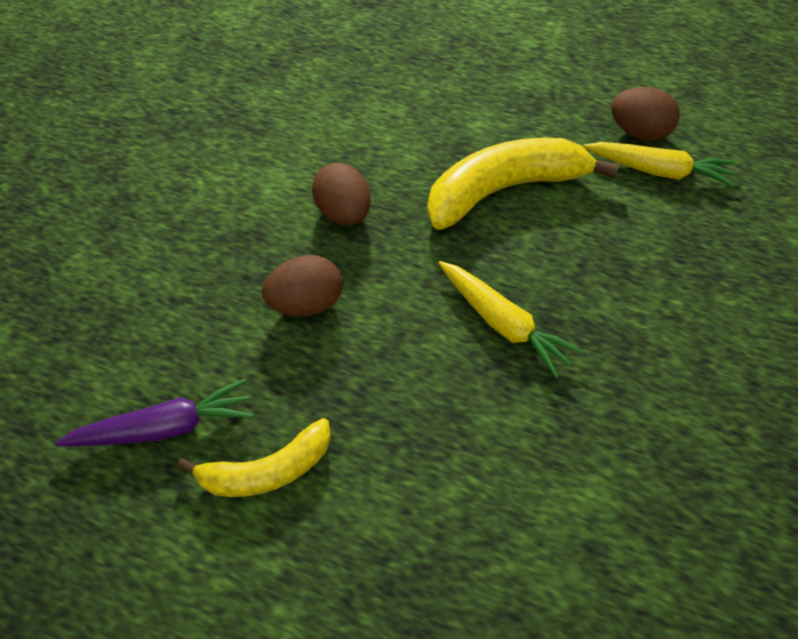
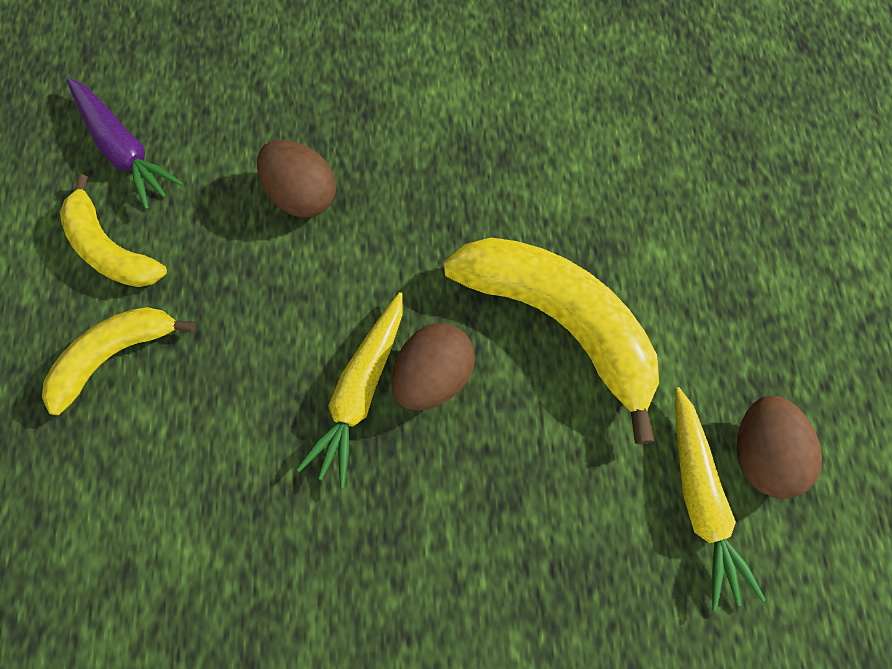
camera: 65 degrees right, 15 degrees up
brown egg [312,163,371,225] -> brown egg moved to [392,323,475,411]
none -> yellow banana [42,307,195,415]

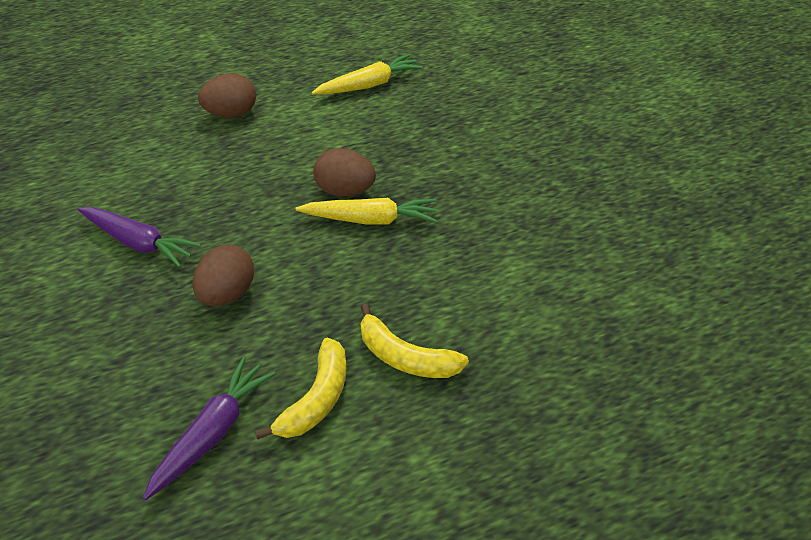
camera: 110 degrees left, 25 degrees down
yellow banana [444,238,659,444] -> none
brown egg [737,395,822,499] -> brown egg moved to [198,73,256,117]
none -> purple carrot [78,207,201,268]

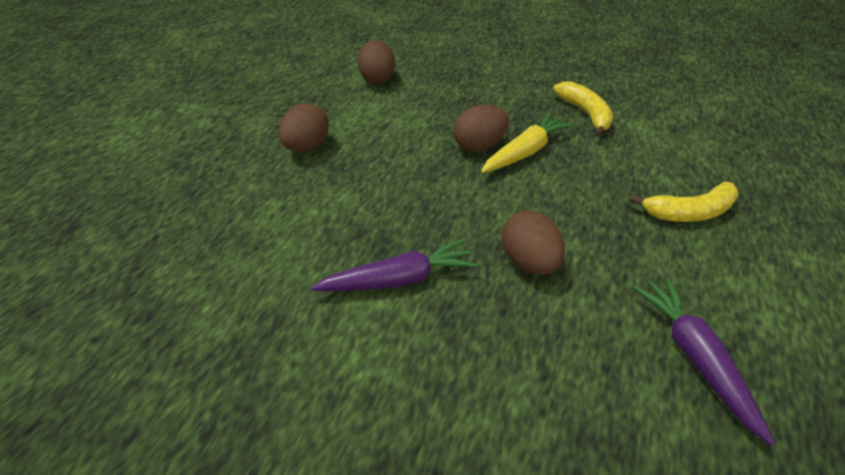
camera: 45 degrees left, 0 degrees up
yellow banana [255,337,347,439] -> yellow banana moved to [553,81,613,137]
yellow carrot [312,54,423,95] -> brown egg [358,40,395,84]

